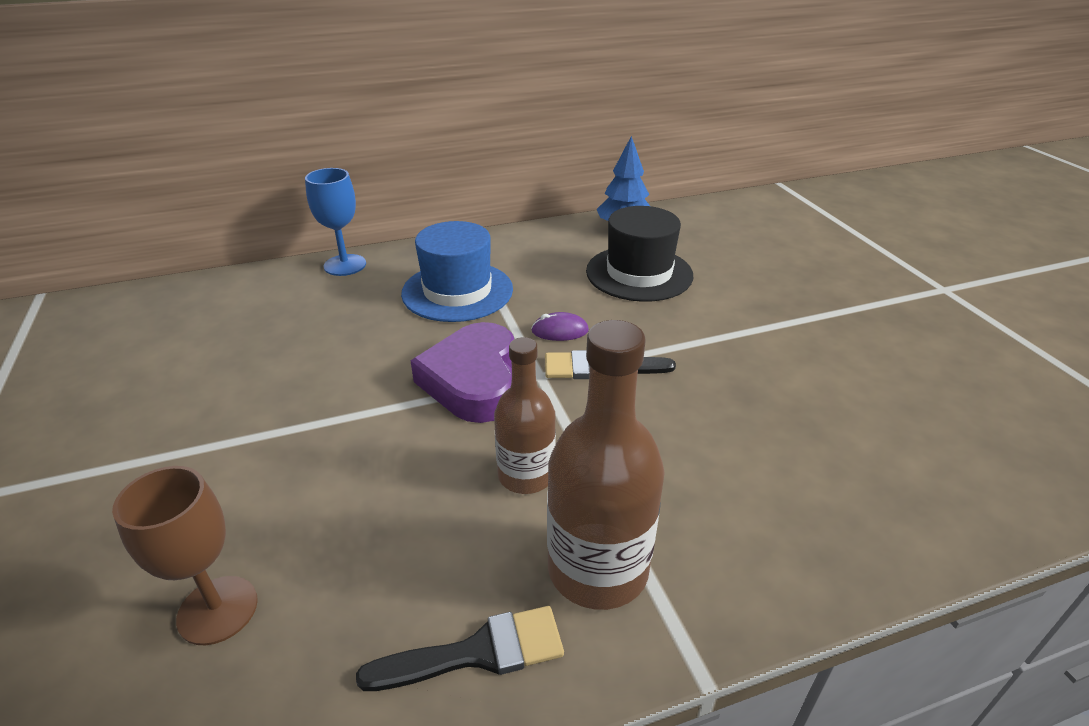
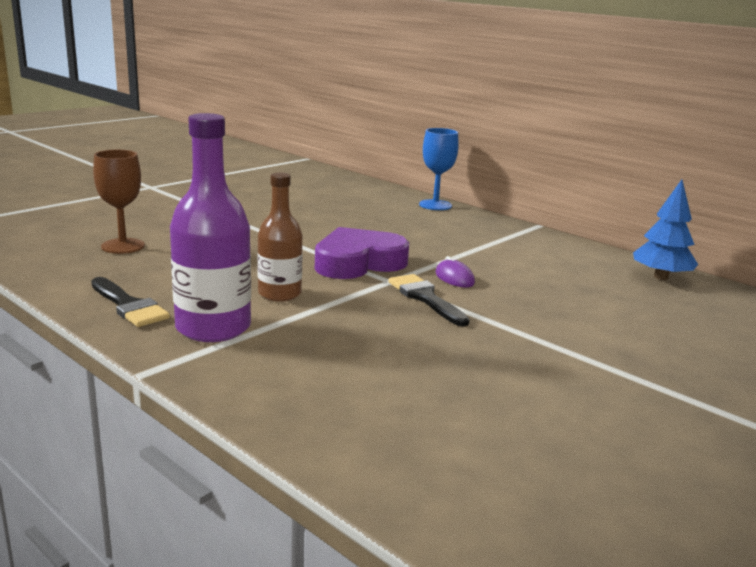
camera: 60 degrees right, 15 degrees down
blue hat [401,221,513,322] -> none
brown bottle [547,320,665,610] -> purple bottle [170,113,251,342]
black hat [586,206,693,302] -> none

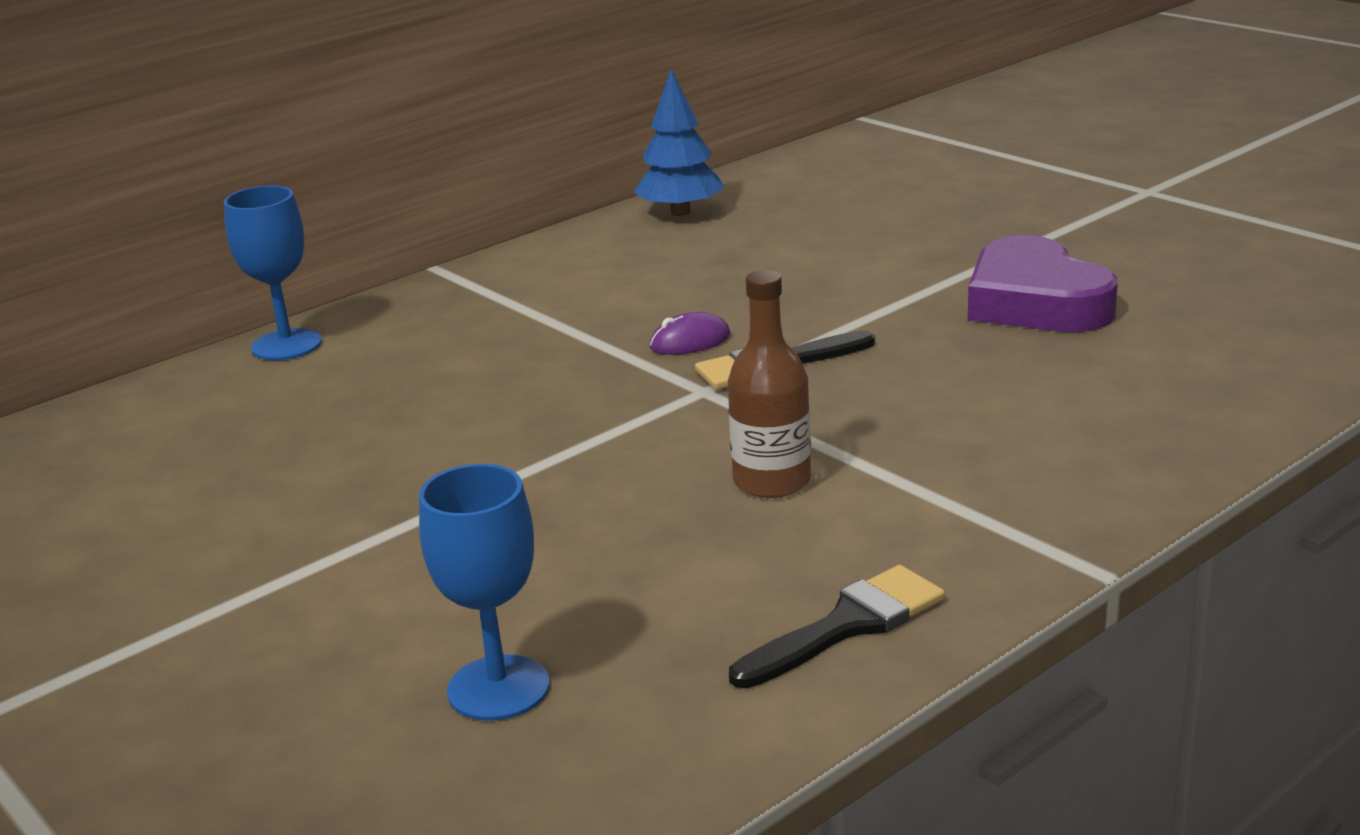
camera: 80 degrees left, 5 degrees up
brown goblet [93,150,145,254] -> blue goblet [419,464,550,721]
purple bottle [170,113,251,342] -> none
purple heart [315,227,409,279] -> purple heart moved to [968,235,1118,332]

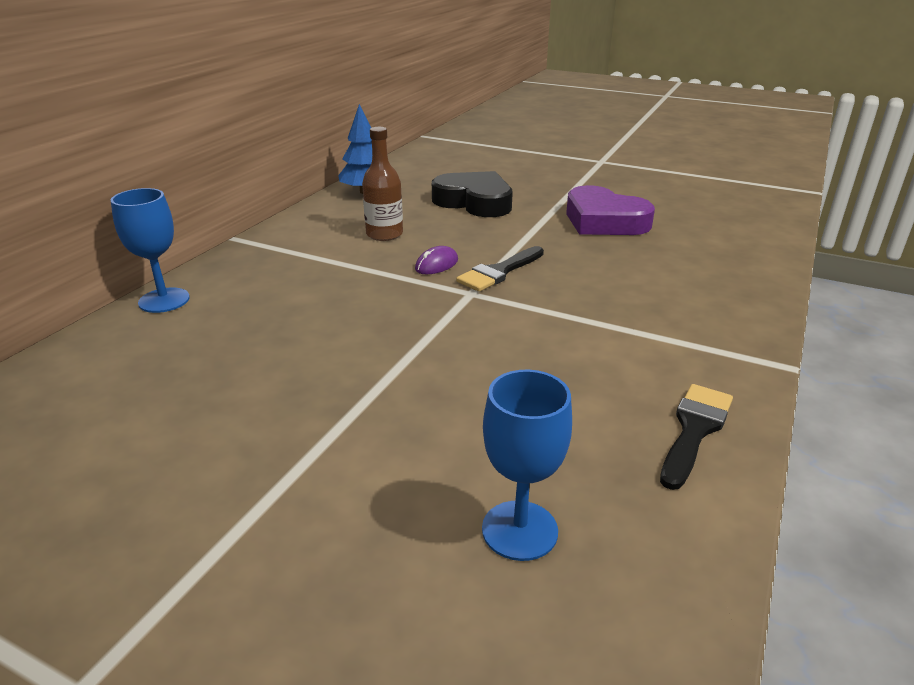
camera: 25 degrees left, 5 degrees up
brown bottle [728,270,811,498] -> brown bottle moved to [362,127,403,241]
none -> black heart [432,171,513,217]

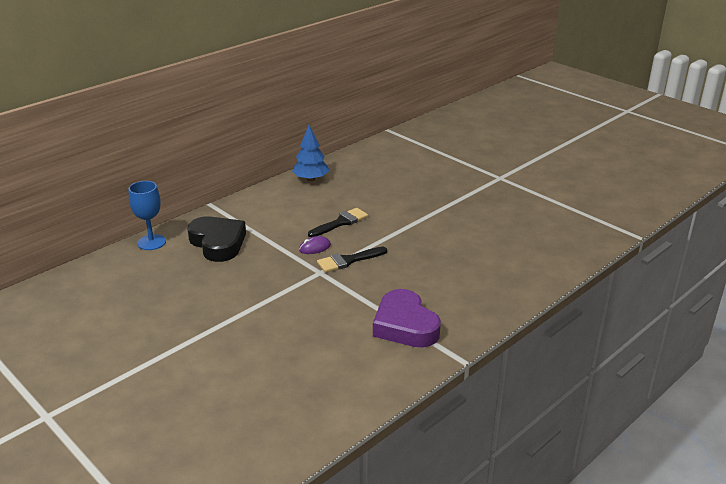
camera: 20 degrees right, 0 degrees up
brown bottle [362,127,403,241] -> none
black heart [432,171,513,217] -> black heart moved to [187,216,246,262]
blue goblet [482,370,572,561] -> none
purple heart [566,185,655,235] -> purple heart moved to [373,289,441,348]
black brush [660,384,733,490] -> black brush moved to [308,208,368,237]

